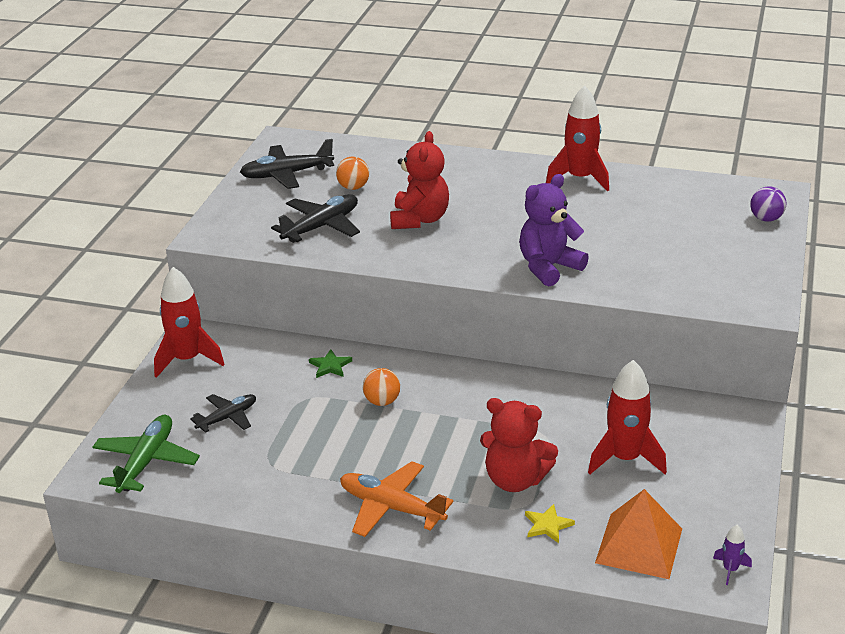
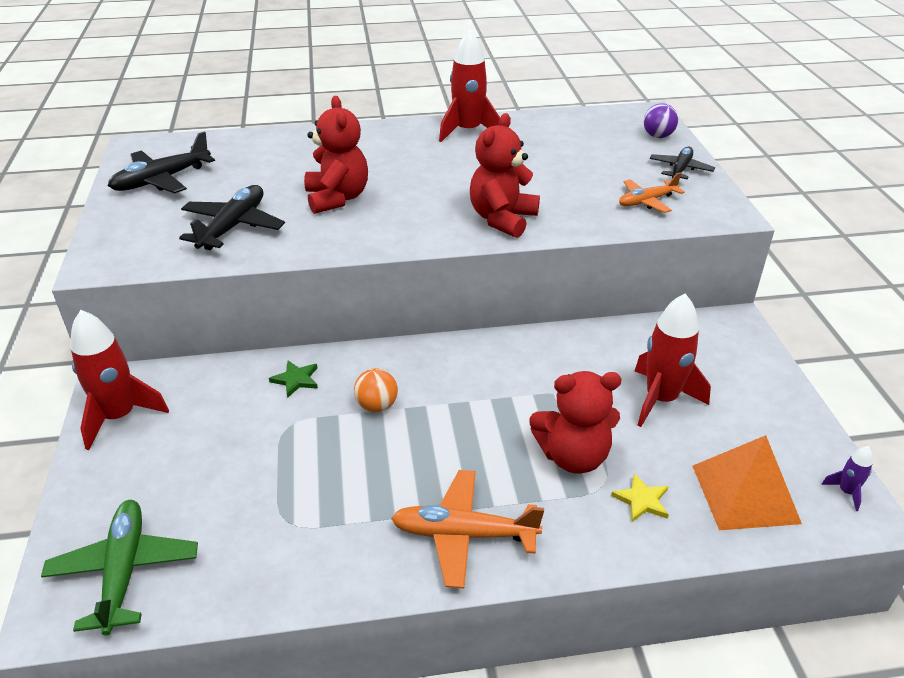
camera: 25 degrees left, 5 degrees up
black plane [190,394,256,433] -> black plane moved to [650,147,715,179]
orange ball [336,157,369,190] -> none
purple teddy bear [519,174,589,287] -> red teddy bear [470,113,540,238]
none -> orange plane [619,173,685,213]

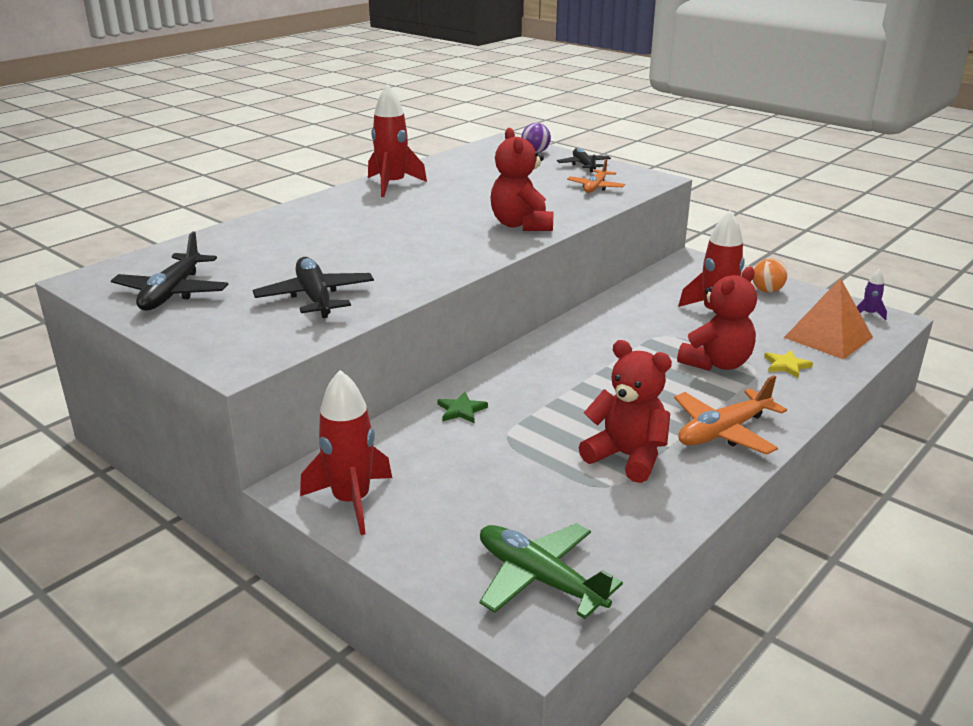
camera: 40 degrees left, 10 degrees down
red teddy bear [304,96,368,214] -> red teddy bear moved to [579,340,672,483]
orange ball [354,368,398,412] -> orange ball moved to [752,259,787,293]

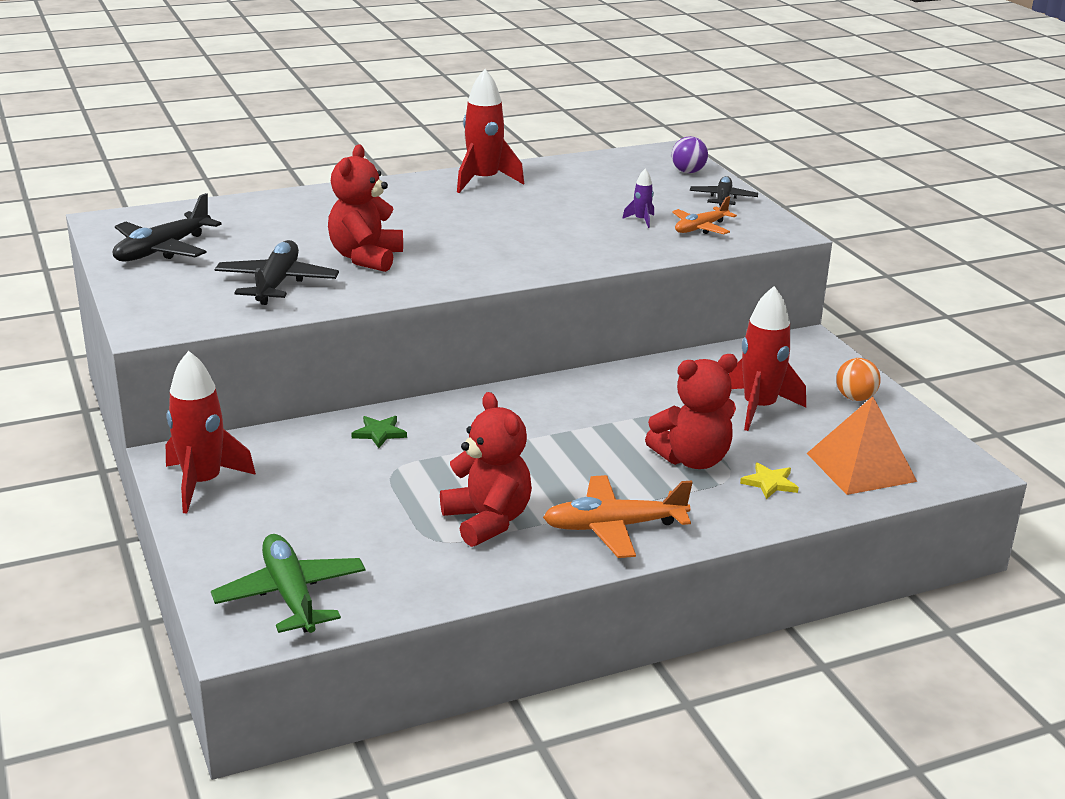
camera: 25 degrees right, 0 degrees up
red teddy bear [490,128,553,231] -> red teddy bear moved to [328,145,403,272]
purple rocket [857,269,887,320] -> purple rocket moved to [622,169,654,228]

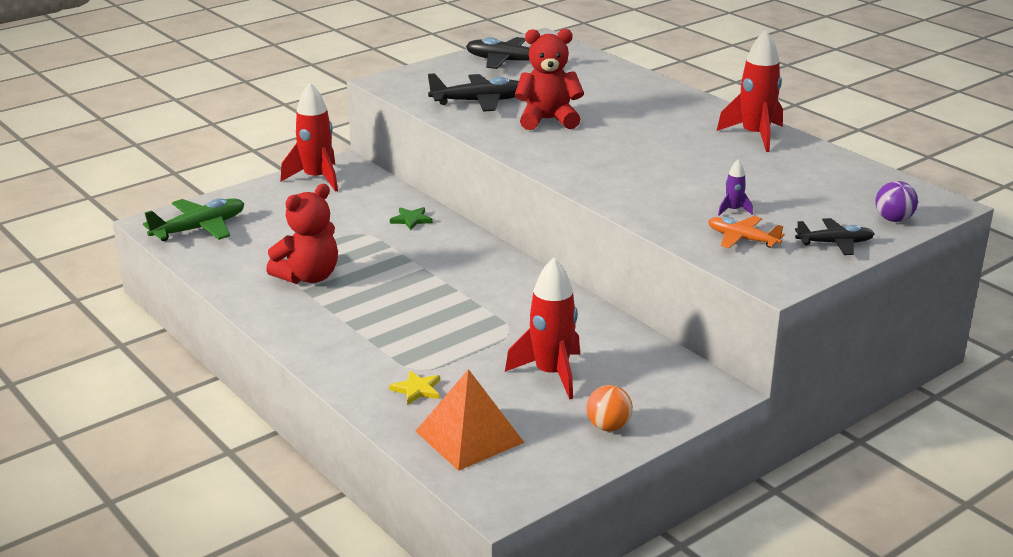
camera: 75 degrees right, 0 degrees up
orange plane [543,475,693,558] -> none
red teddy bear [645,354,738,469] -> none

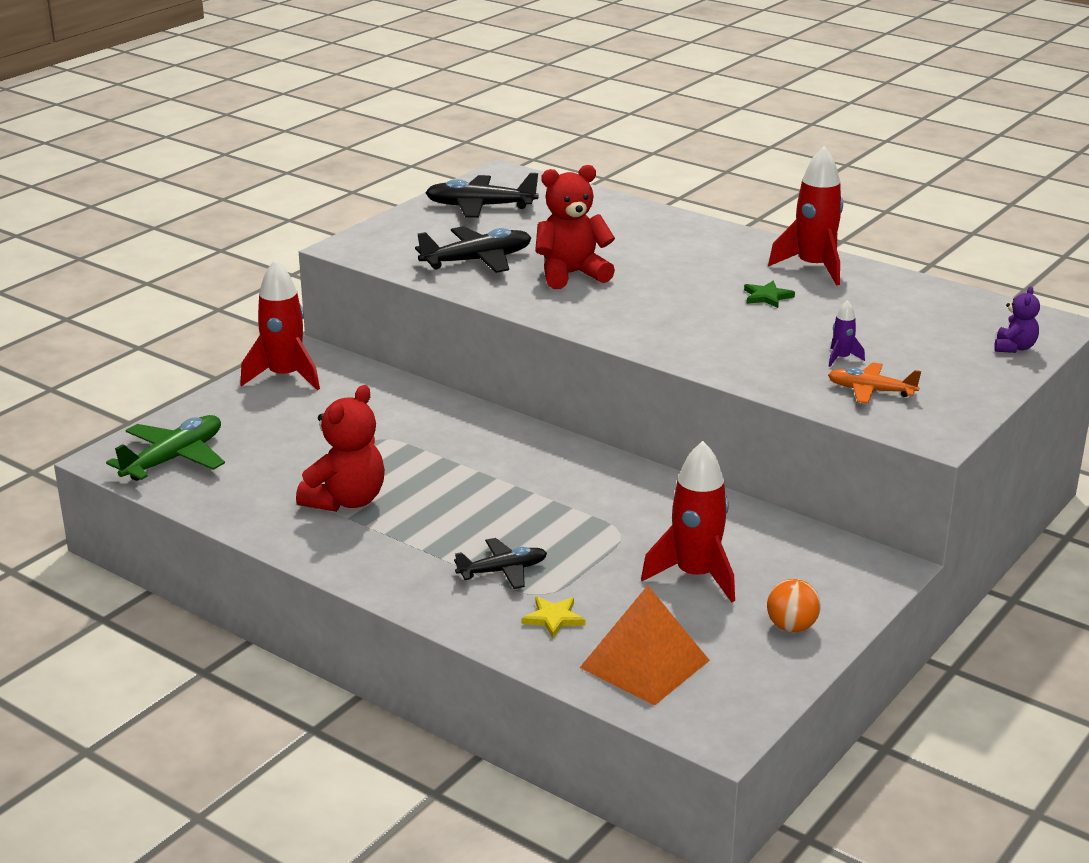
camera: 15 degrees left, 0 degrees up
green star [390,207,433,230] -> green star moved to [744,281,795,308]
black plane [795,218,874,255] -> black plane moved to [454,538,547,589]
purple ball [875,181,918,222] -> purple teddy bear [994,286,1040,353]

